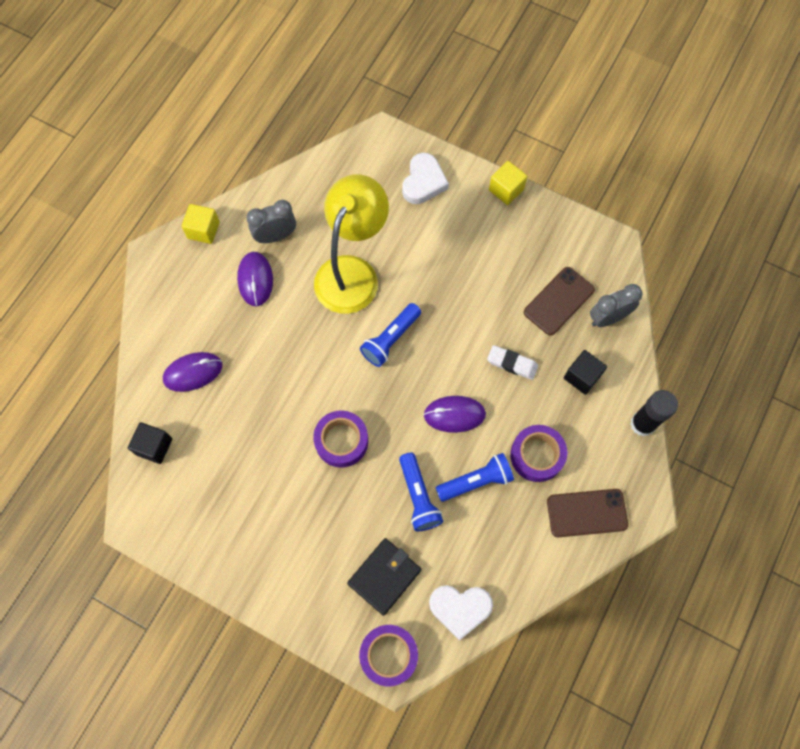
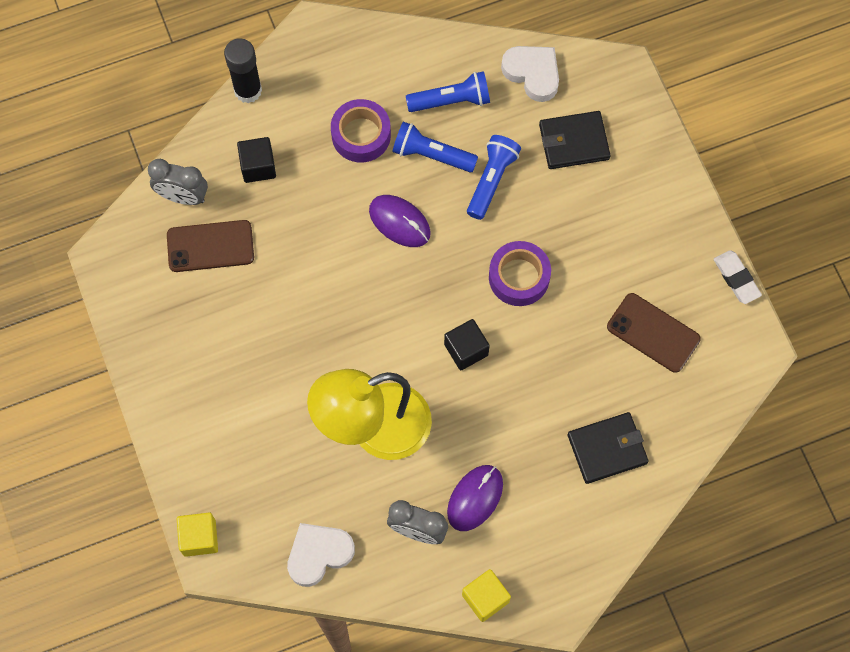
camera: 140 degrees left, 0 degrees up
black cube [128,422,172,464] -> black cube moved to [444,319,490,370]
purple mouse [163,352,222,392] -> black wallet [568,412,649,484]
purple tape [359,625,418,687] -> none
blue flashlight [360,303,421,367] -> blue flashlight moved to [406,71,490,112]
white heart [402,153,449,204] -> white heart moved to [287,523,355,587]
white eraser [487,345,538,380] -> white eraser moved to [714,250,762,304]
yellow cube [489,161,527,205] -> yellow cube moved to [177,512,218,557]
brown phone [547,489,628,537] -> brown phone moved to [607,293,701,373]

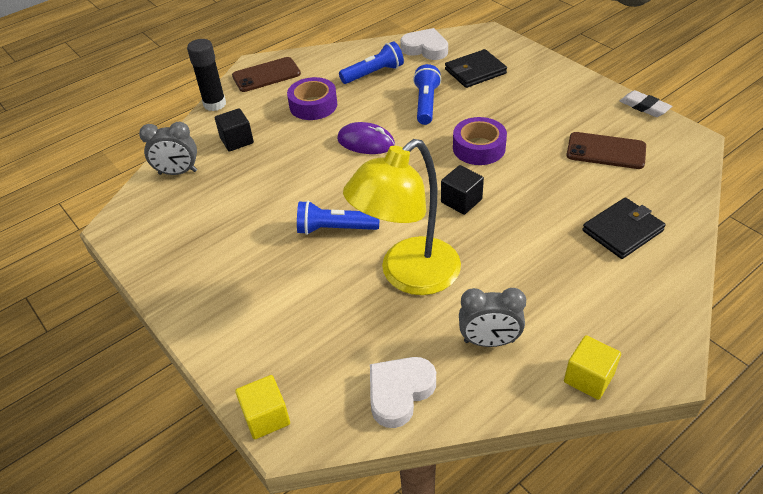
camera: 15 degrees left, 25 degrees down
brown phone [167,220,254,272] -> brown phone moved to [232,57,301,92]
blue flashlight [392,122,478,172] -> blue flashlight moved to [297,201,380,235]
purple mouse [447,465,503,531] -> none

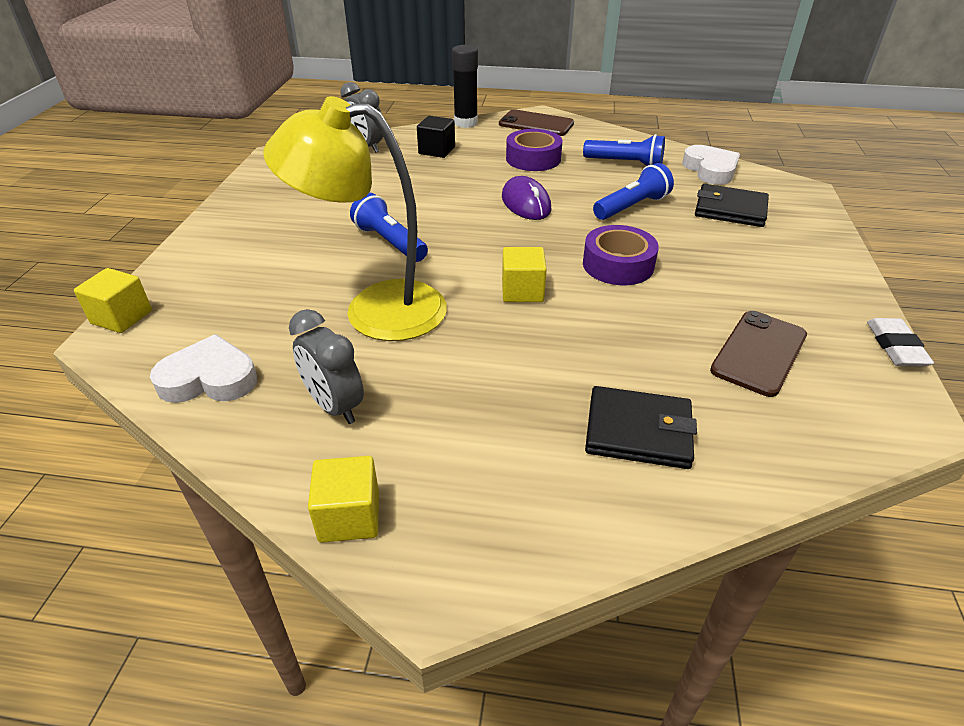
camera: 45 degrees right, 5 degrees down
black cube [441,165,484,215] -> yellow cube [502,247,547,302]
brown phone [566,132,646,169] -> brown phone turned 60 degrees clockwise [710,311,807,397]

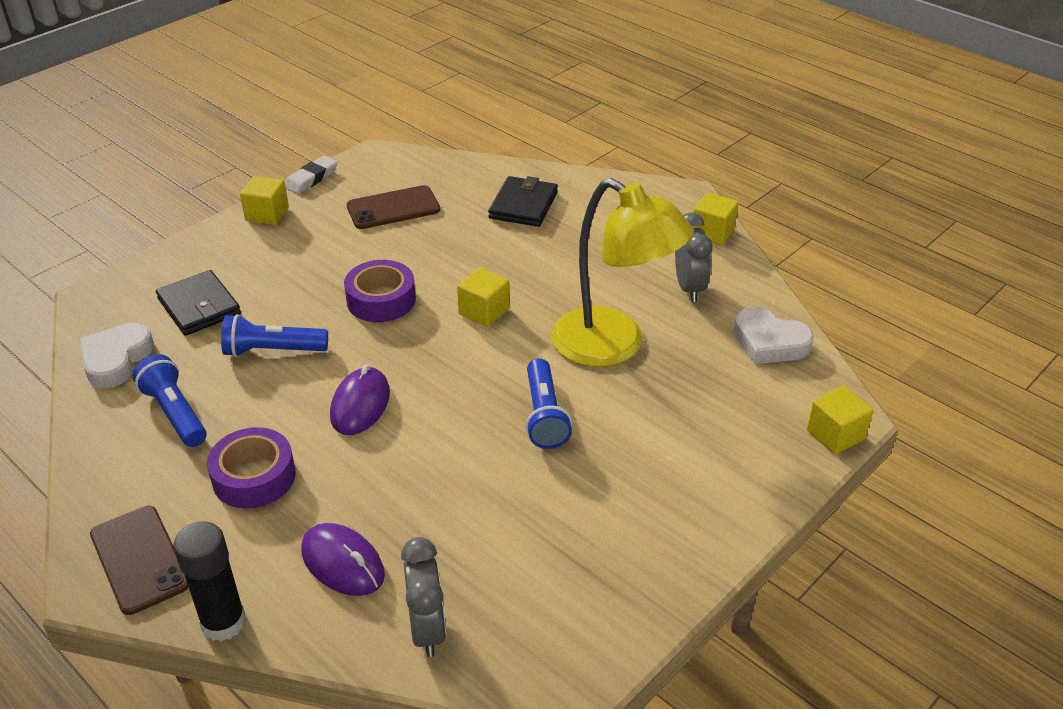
camera: 145 degrees left, 0 degrees up
black cube [417,116,455,158] -> purple mouse [301,523,385,596]
black wallet [585,386,697,469] -> black wallet turned 60 degrees clockwise [488,176,558,227]
none -> yellow cube [240,176,289,225]

